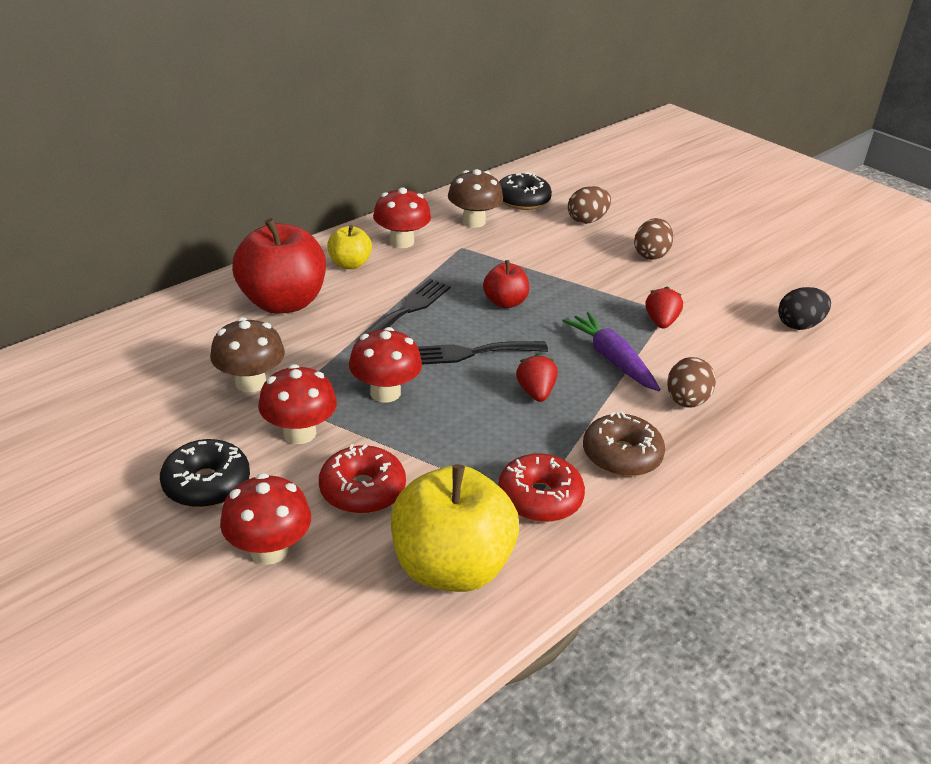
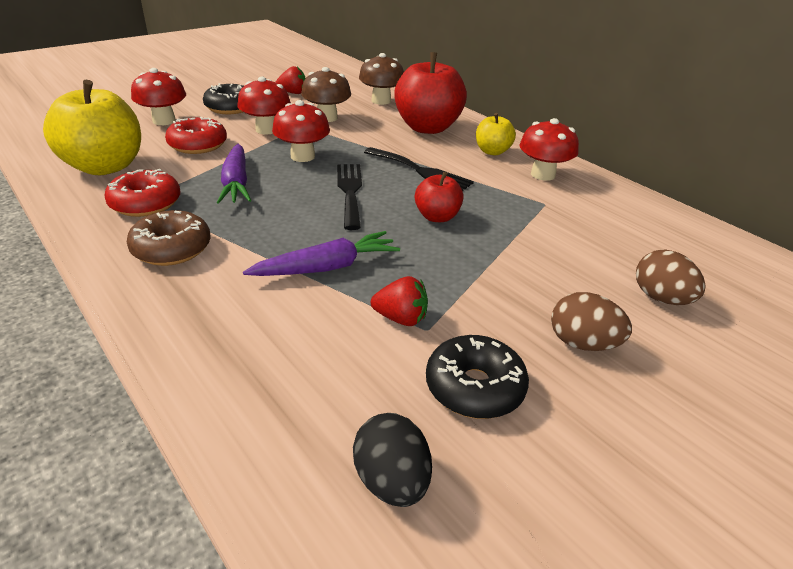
camera: 95 degrees right, 0 degrees up
brown mushroom [448,169,503,228] -> brown mushroom moved to [359,53,404,105]
black donut [499,172,552,210] -> black donut moved to [426,335,529,419]
red strawberry [516,354,558,402] -> red strawberry moved to [276,66,305,94]
brown egg [667,357,716,408] -> none
none -> purple carrot [217,144,251,204]

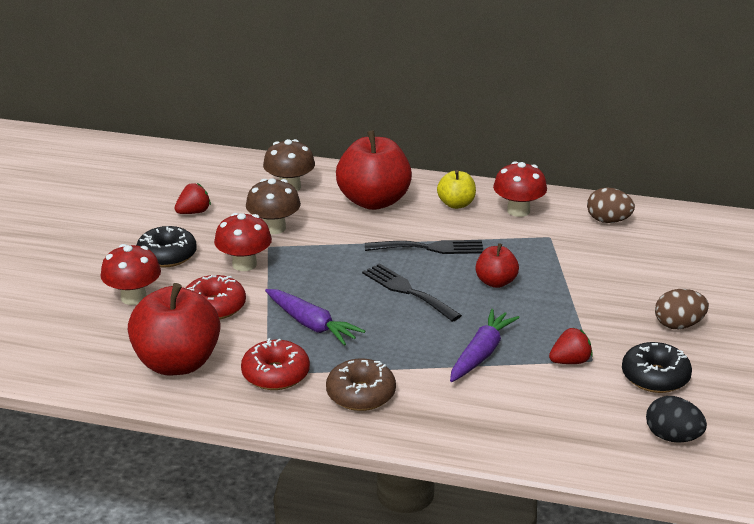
camera: 35 degrees left, 5 degrees down
yellow apple [43,80,141,175] -> red apple [128,283,220,375]
red mushroom [272,100,330,162] -> none
brown egg [636,250,706,305] -> brown egg moved to [587,187,635,223]

